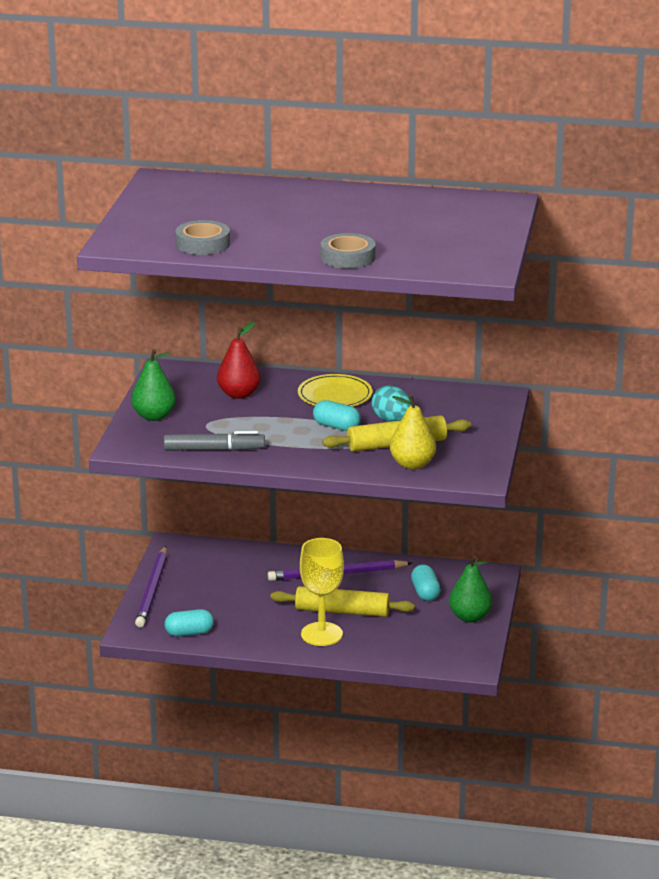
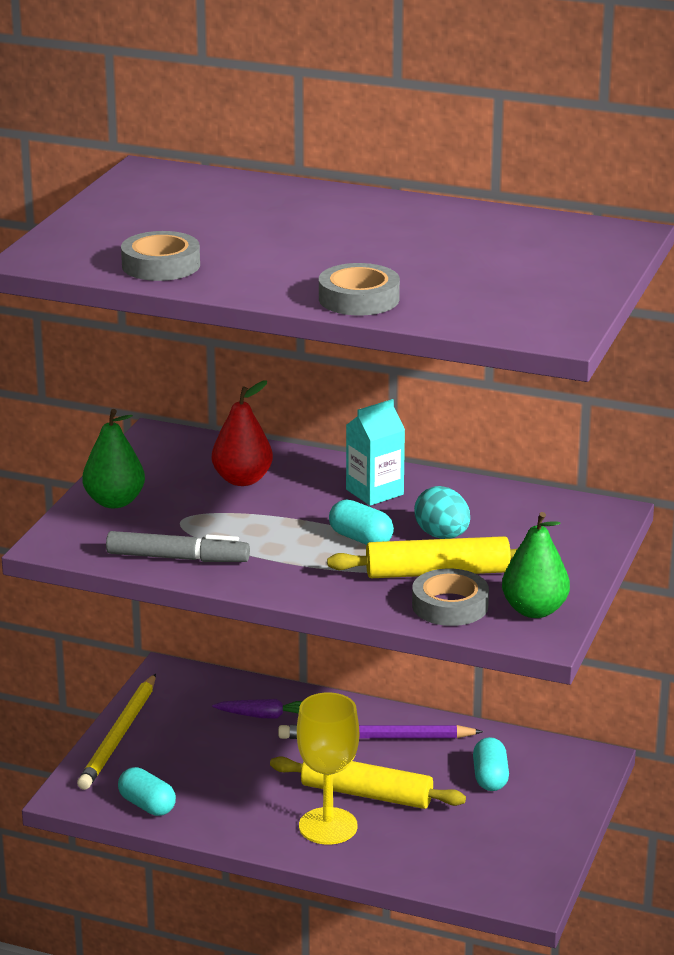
camera: 10 degrees right, 0 degrees up
purple pencil [135,546,167,627] -> yellow pencil [77,674,156,790]
turquoise capsule [165,609,214,637] -> turquoise capsule turned 45 degrees clockwise [118,767,176,816]
yellow plate [298,374,373,407] -> turquoise carton [346,399,405,506]
yellow pear [390,395,436,469] -> grey tape [412,568,489,626]
green pear [449,556,492,623] -> green pear moved to [502,512,570,618]
none -> purple carrot [212,699,302,719]

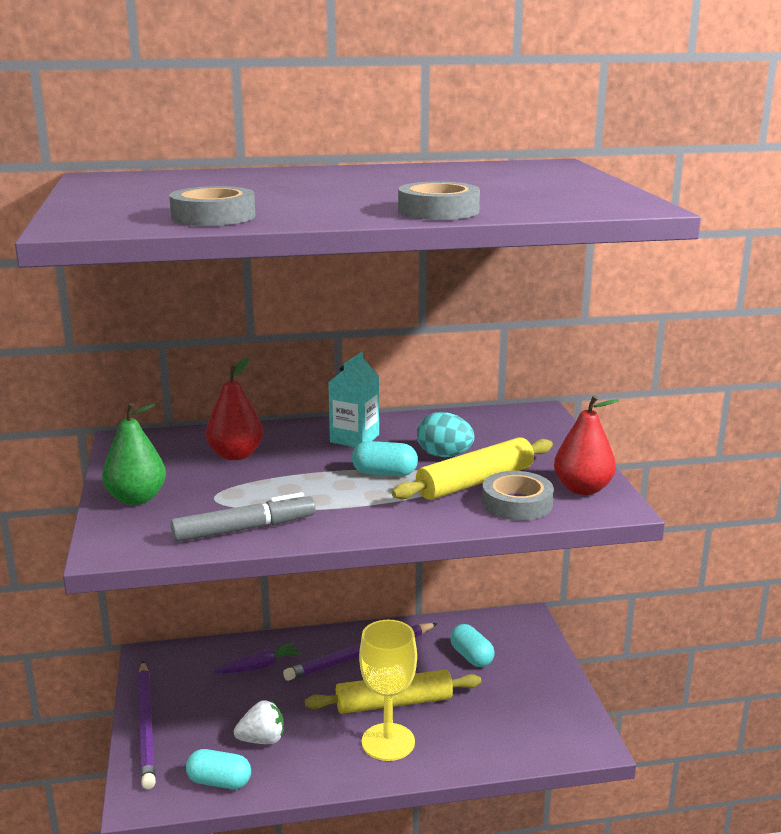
camera: 30 degrees left, 5 degrees down
yellow pencil [77,674,156,790] -> purple pencil [138,661,156,789]
green pear [502,512,570,618] -> red pear [554,395,620,495]
none -> white strawberry [234,700,284,744]

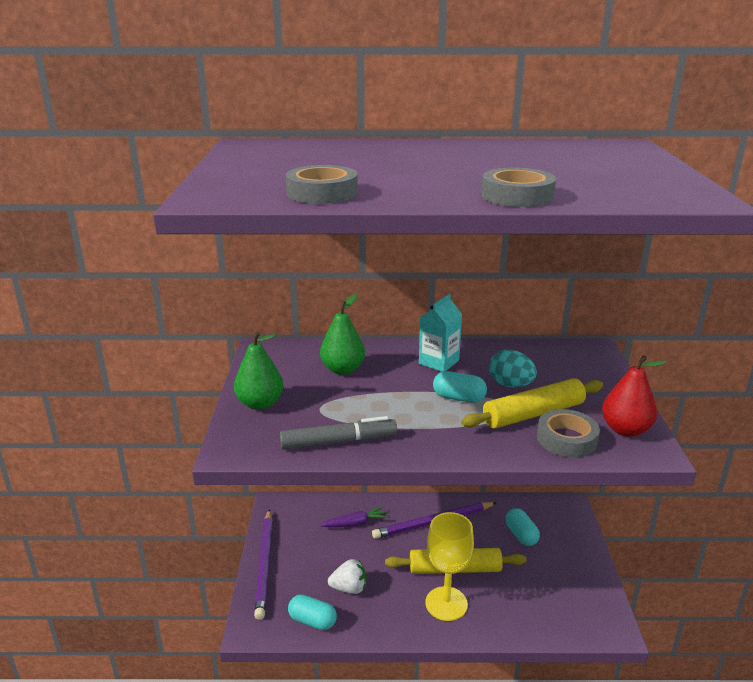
camera: 10 degrees right, 5 degrees up
red pear [206,357,263,460] -> green pear [320,294,365,375]

